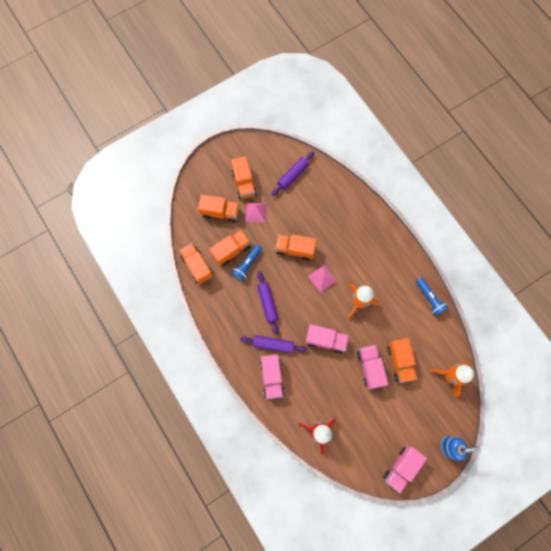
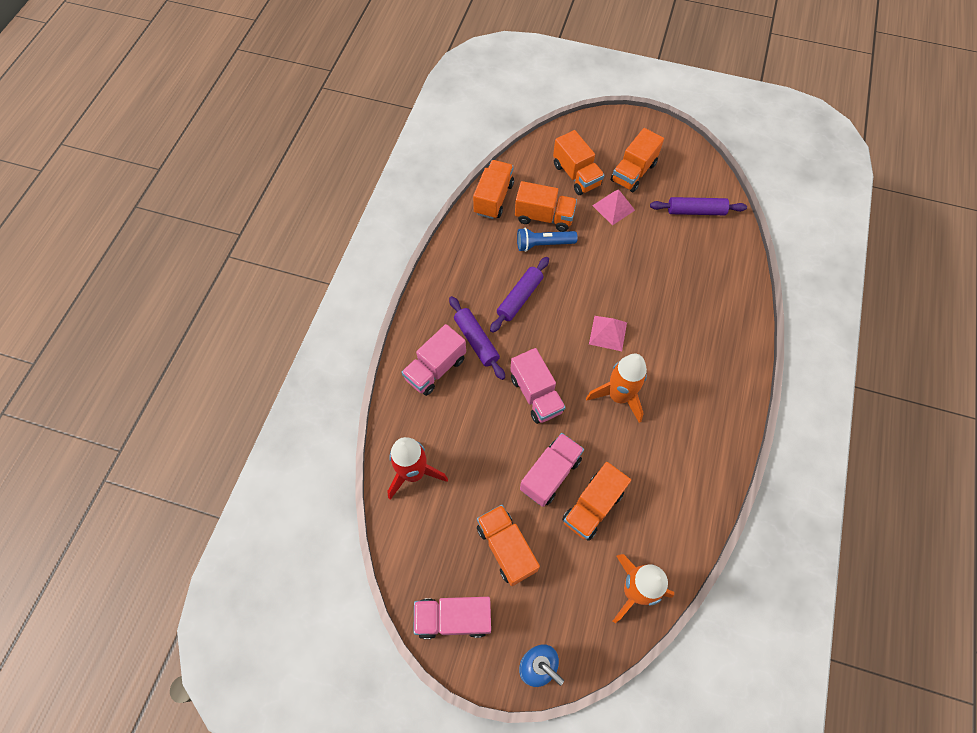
camera: 50 degrees right, 10 degrees down
orange truck [275,234,317,261] -> orange truck moved to [477,505,540,586]
blue flashlight [416,278,448,316] -> none

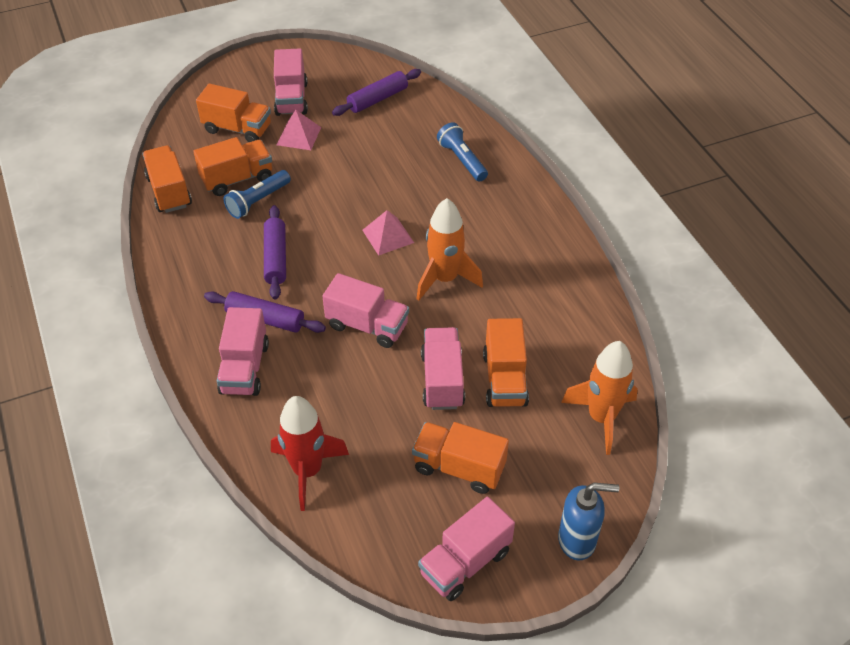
camera: 40 degrees left, 15 degrees down
orange truck [611,128,664,192] -> pink truck [274,48,308,116]
none -> blue flashlight [437,122,488,182]

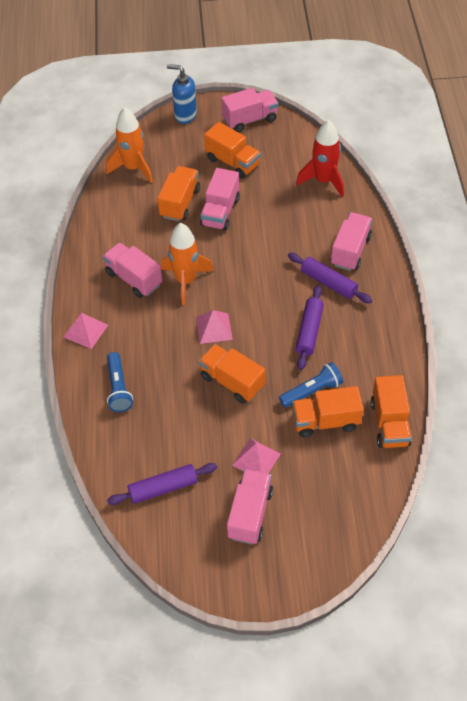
camera: 160 degrees left, 5 degrees up
orange truck [196,84,271,142] -> orange truck moved to [199,344,265,404]
pink truck [322,273,409,348] -> pink truck moved to [103,242,162,298]
none -> pink pyramid [64,313,108,349]

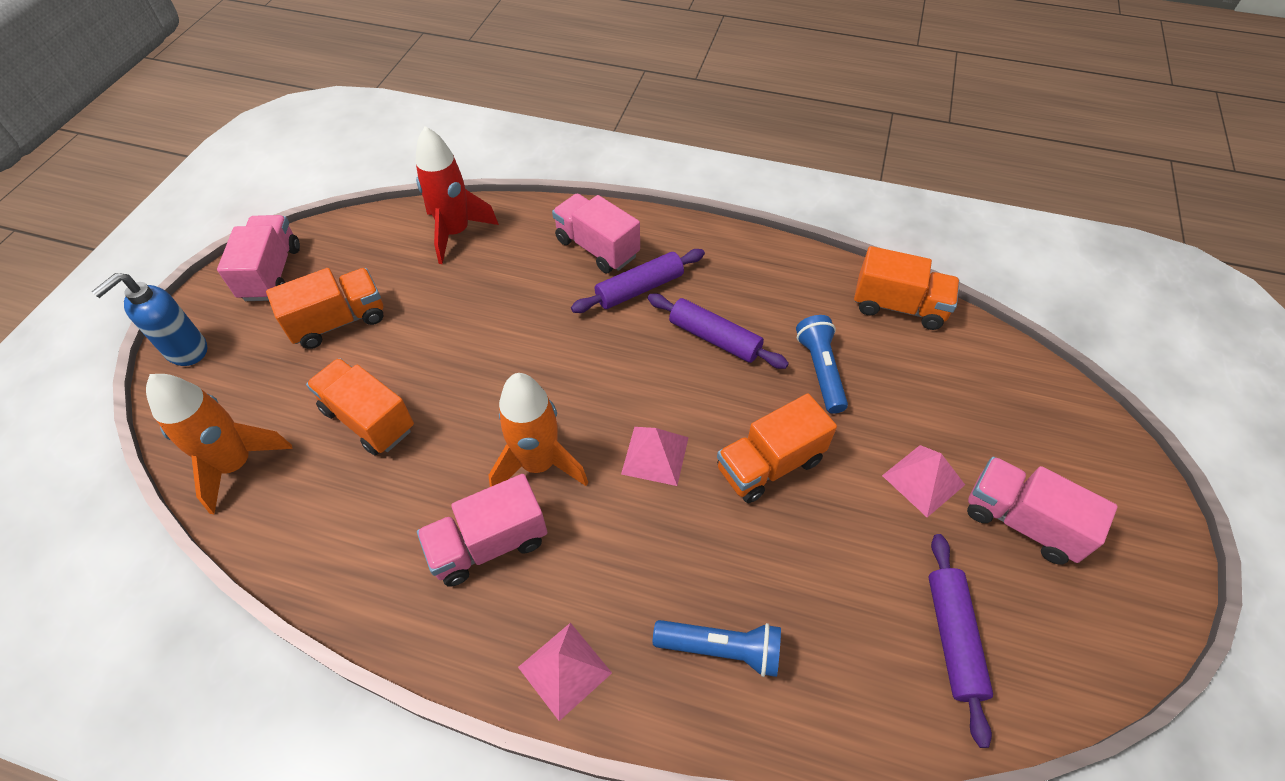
camera: 70 degrees left, 0 degrees up
pink truck [200,168,240,231] -> none
orange truck [292,386,363,438] -> none

